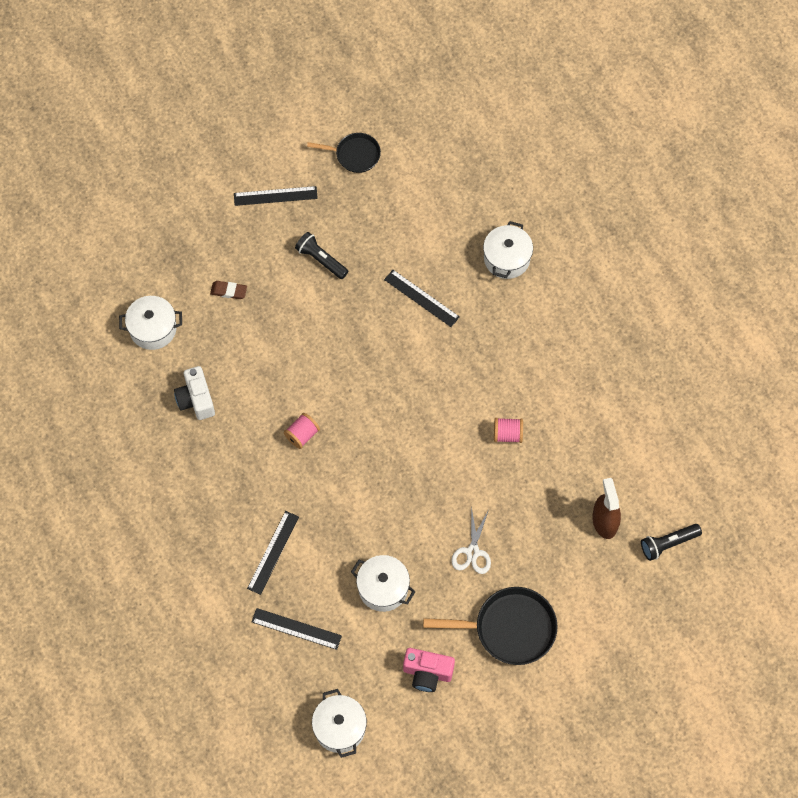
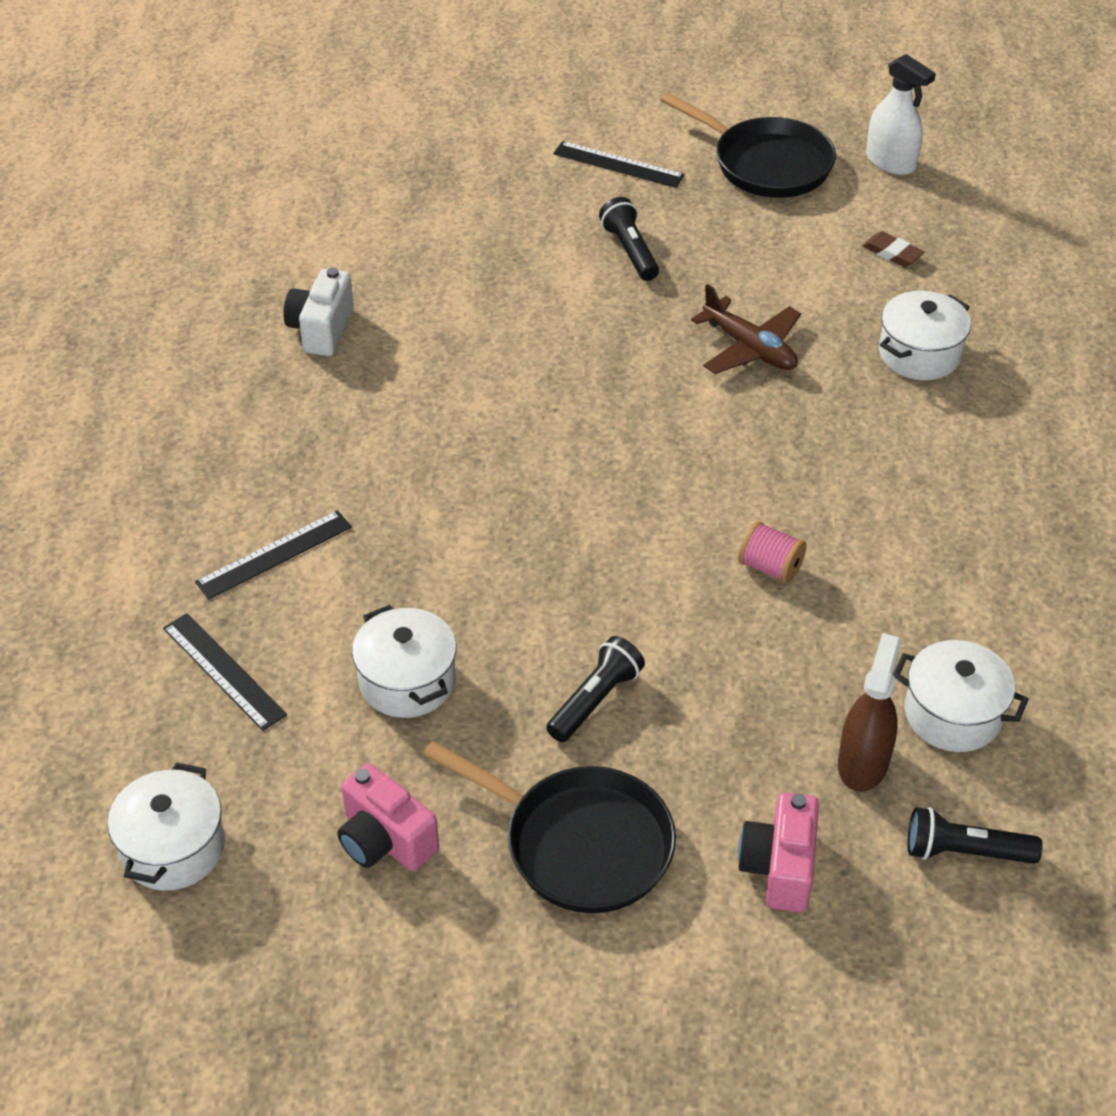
camera: 30 degrees right, 20 degrees down
white pot [119,296,182,350] -> white pot moved to [893,640,1029,752]
brown eraser [210,281,247,299] -> brown eraser moved to [862,231,925,267]
pink spool [284,413,320,449] -> none
black pan [307,133,381,173] -> black pan [660,92,836,198], size x1.64
black ruler [384,270,460,327] -> brown plane [691,284,801,374]
white scissors [451,506,491,574] -> black flashlight [546,636,645,742]
none -> pink camera [738,792,819,912]
none -> white spray bottle [866,54,936,175]

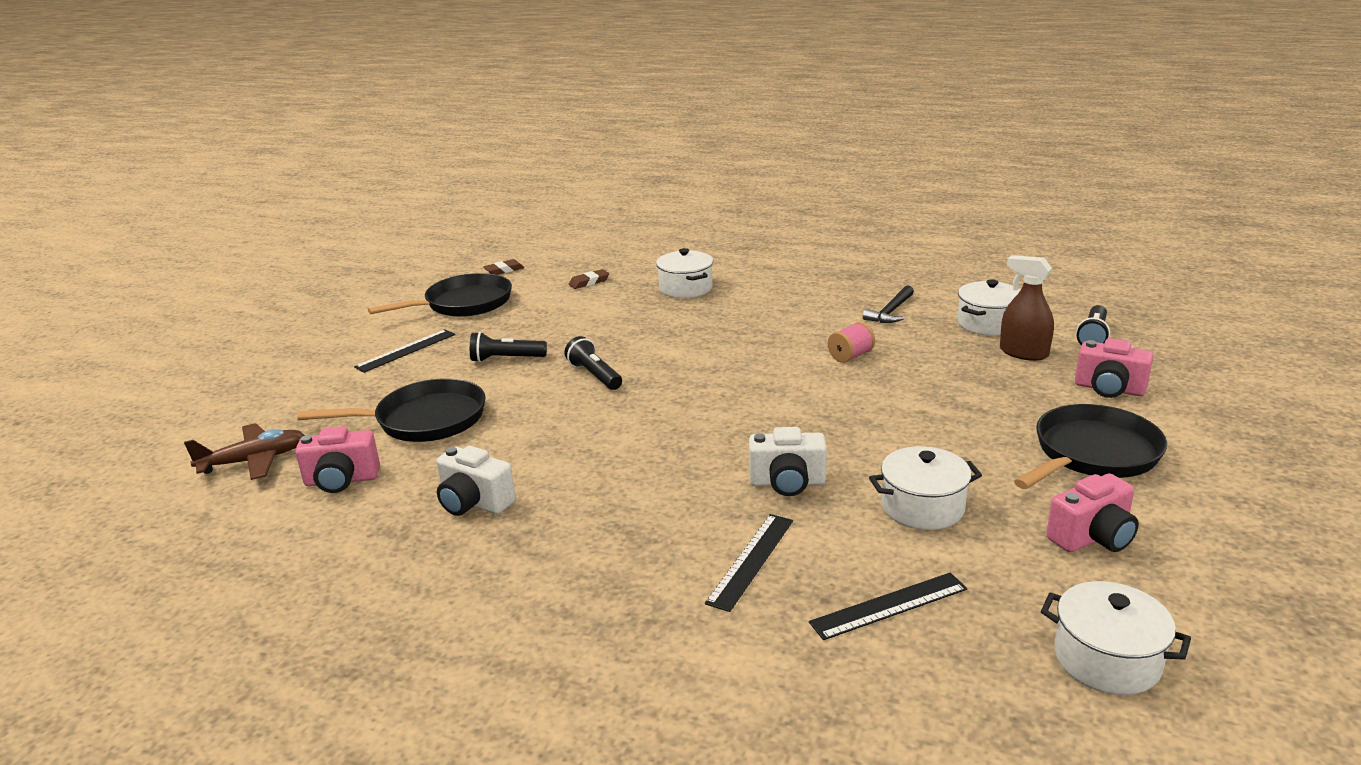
camera: 70 degrees left, 20 degrees down
black ruler [195,510,352,600] -> black ruler turned 45 degrees clockwise [705,514,793,612]
black flashlight [546,636,645,742] -> black flashlight moved to [564,336,622,390]
brown plane [691,284,801,374] -> brown plane moved to [184,423,305,480]
white spray bottle [866,54,936,175] -> brown eraser [483,259,524,275]
none -> pink camera [295,426,380,493]
none -> black pan [297,378,486,442]
none -> white camera [749,427,827,496]
none -> black hammer [863,285,914,323]

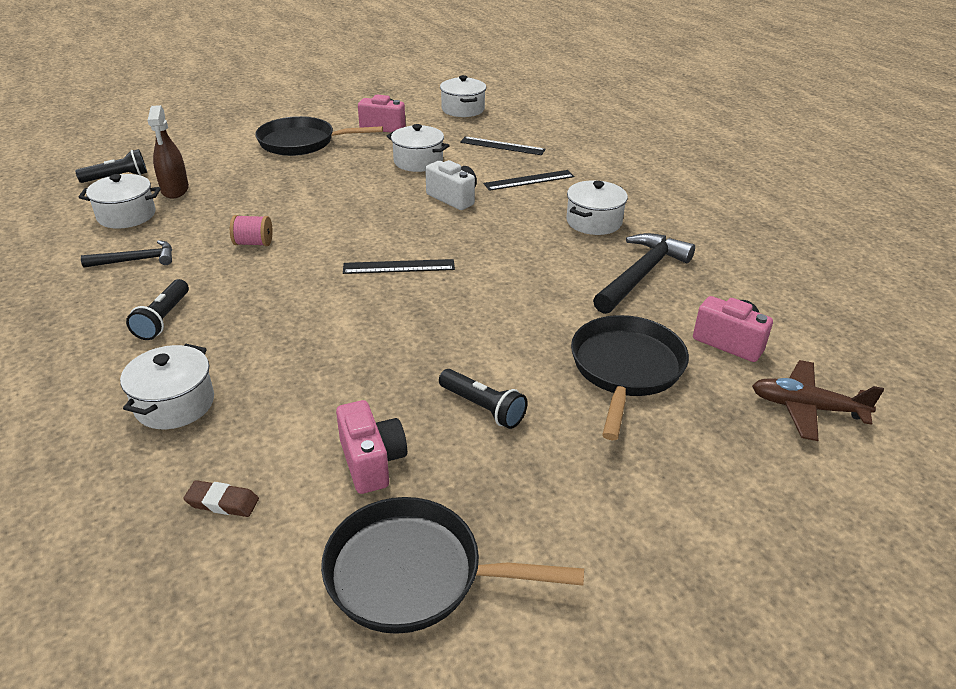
camera: 140 degrees left, 10 degrees up
black pan [297,378,486,442] -> black pan turned 75 degrees clockwise [571,315,689,440]
black ruler [354,329,455,373] -> black ruler moved to [343,259,455,274]
white camera [436,446,516,516] -> black hammer [593,233,695,314]
brown eraser [483,259,524,275] -> none
black flashlight [564,336,622,390] -> black flashlight moved to [126,279,189,340]
pink camera [1075,338,1153,398] -> pink camera moved to [336,400,407,494]
none -> white pot [566,180,628,235]

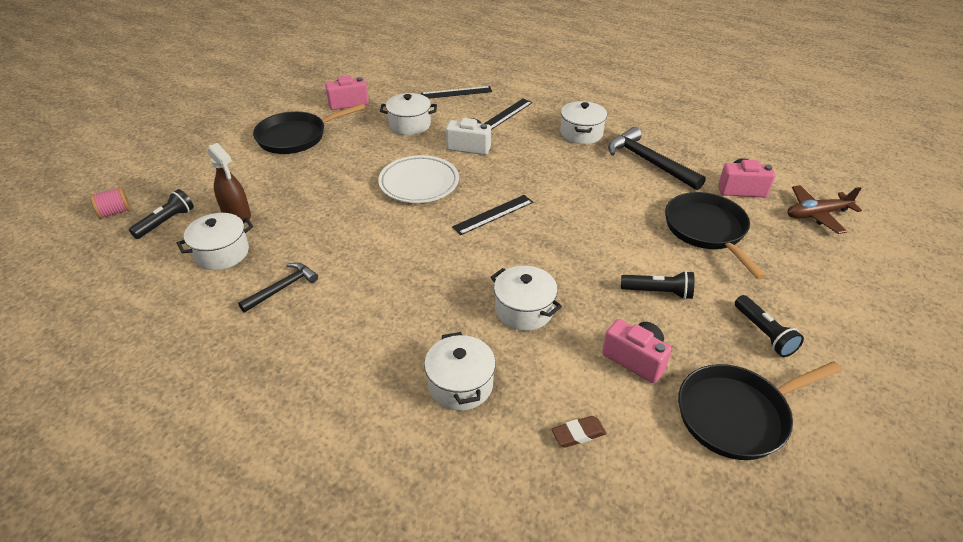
camera: 30 degrees left, 5 degrees up
black flashlight [126,279,189,340] -> black flashlight moved to [735,295,804,357]
pink spool [230,215,273,246] -> pink spool moved to [90,187,131,219]
white pot [440,75,486,117] -> white pot moved to [491,266,562,331]
black hammer [593,233,695,314] -> black hammer turned 45 degrees counterclockwise [608,127,706,190]
none -> white plate [378,155,459,203]

